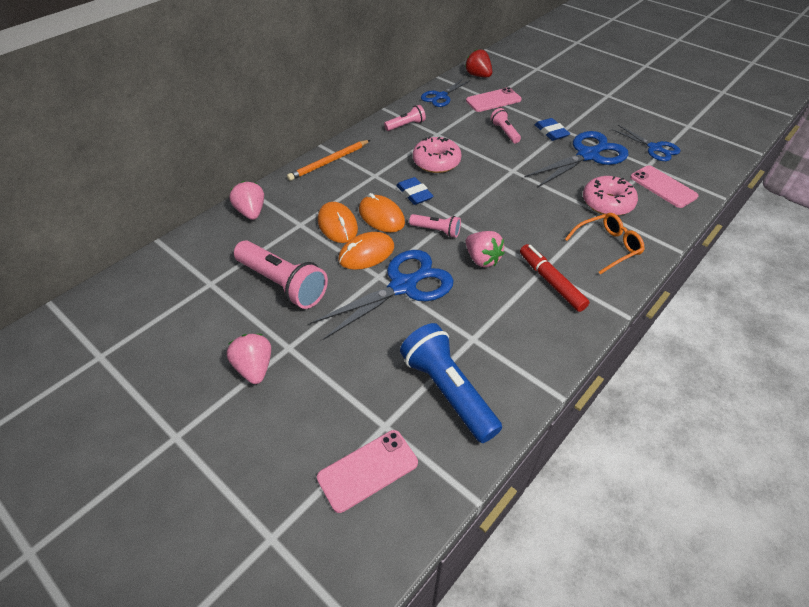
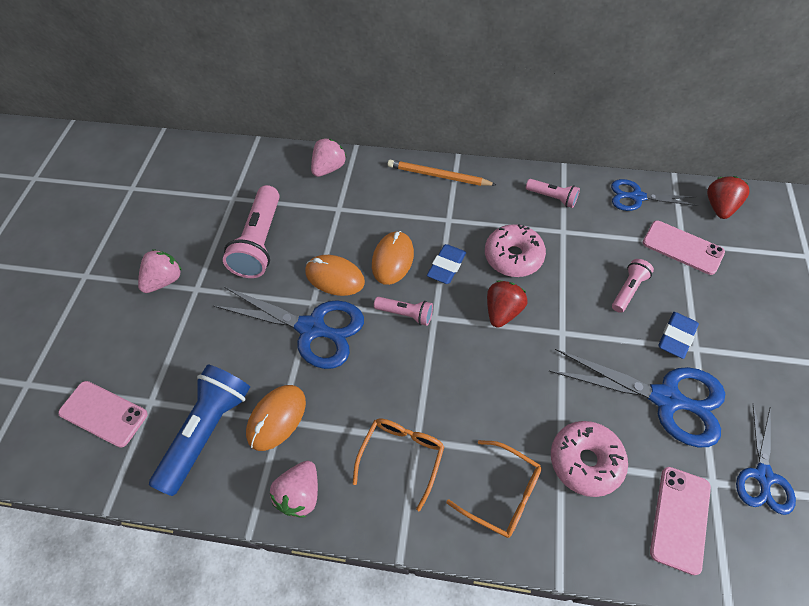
camera: 60 degrees right, 10 degrees up
orange mouse [318,202,358,243] -> orange mouse moved to [246,385,306,451]
pink flashlight [409,214,461,238] -> pink flashlight turned 60 degrees counterclockwise [374,297,433,326]
pink strawberry [466,231,505,267] -> pink strawberry moved to [270,461,318,518]
red marker [520,244,589,312] -> orange glasses [353,418,444,511]
none -> red strawberry [487,280,527,328]

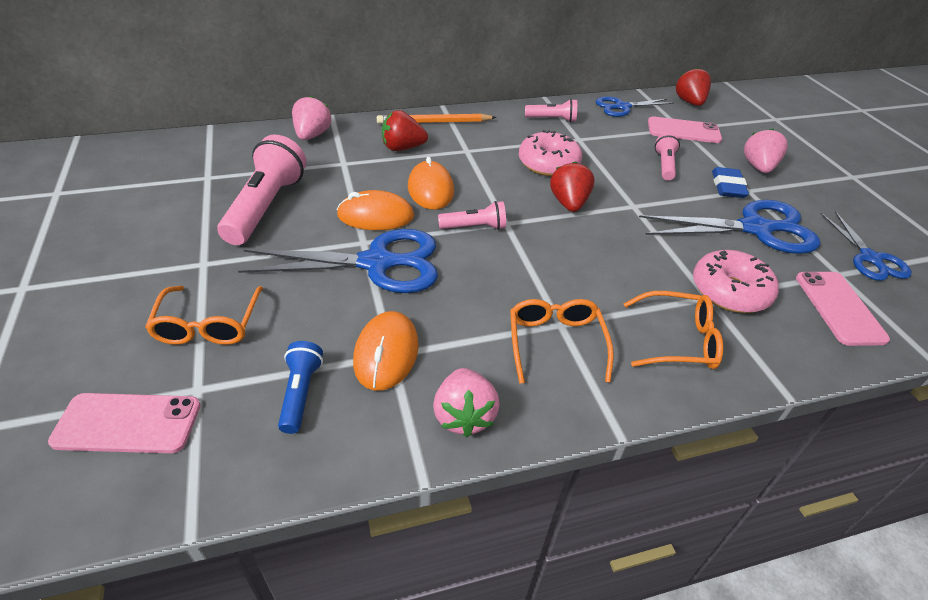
camera: 30 degrees left, 15 degrees down
pink strawberry [138,250,182,293] -> pink strawberry moved to [744,129,788,173]
blue flashlight [149,364,250,496] -> blue flashlight [278,341,323,434], size x0.53
pink flashlight [223,185,280,278] -> pink flashlight turned 150 degrees counterclockwise [218,135,306,245]
blue eraser [427,244,466,284] -> none
none -> orange glasses [145,286,263,345]
none -> red strawberry [382,110,428,151]

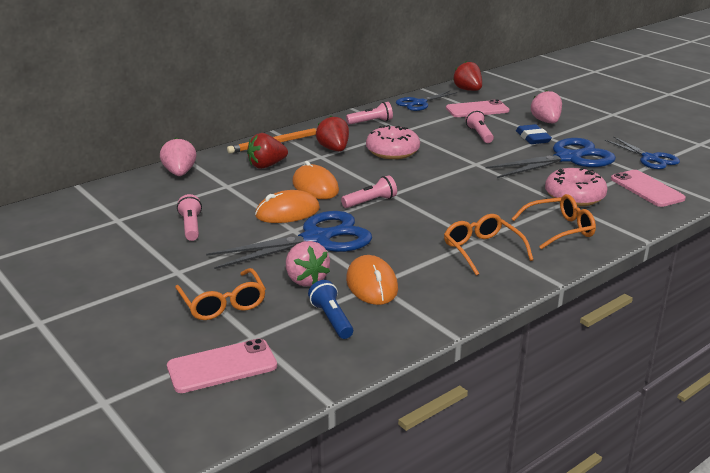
camera: 20 degrees left, 15 degrees down
pink flashlight [218,135,306,245] -> pink flashlight [177,194,202,241], size x0.53
pink strawberry [433,368,500,437] -> pink strawberry moved to [286,241,330,287]
red strawberry [550,161,595,212] -> red strawberry moved to [316,116,349,151]

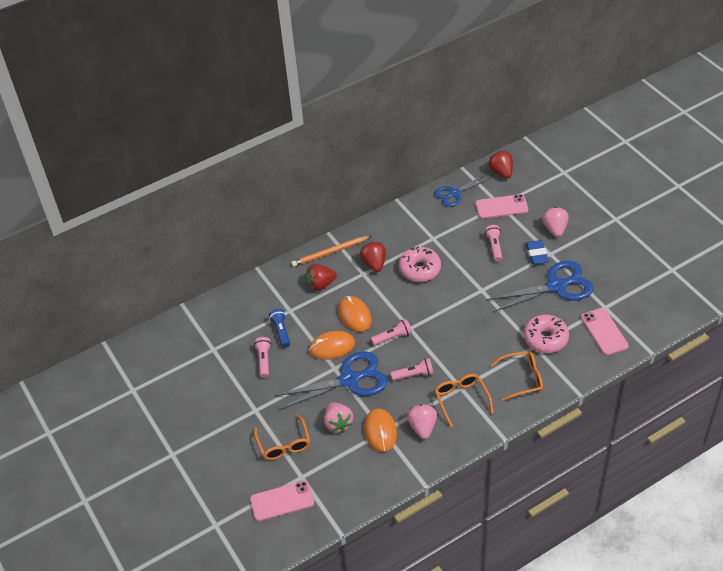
camera: 10 degrees right, 20 degrees up
pink strawberry [160,137,197,176] -> pink strawberry moved to [407,404,437,439]
blue flashlight [308,280,353,339] -> blue flashlight moved to [269,309,290,348]
pink flashlight [346,102,393,125] -> pink flashlight moved to [390,358,434,381]
blue scissors [605,136,680,169] -> none

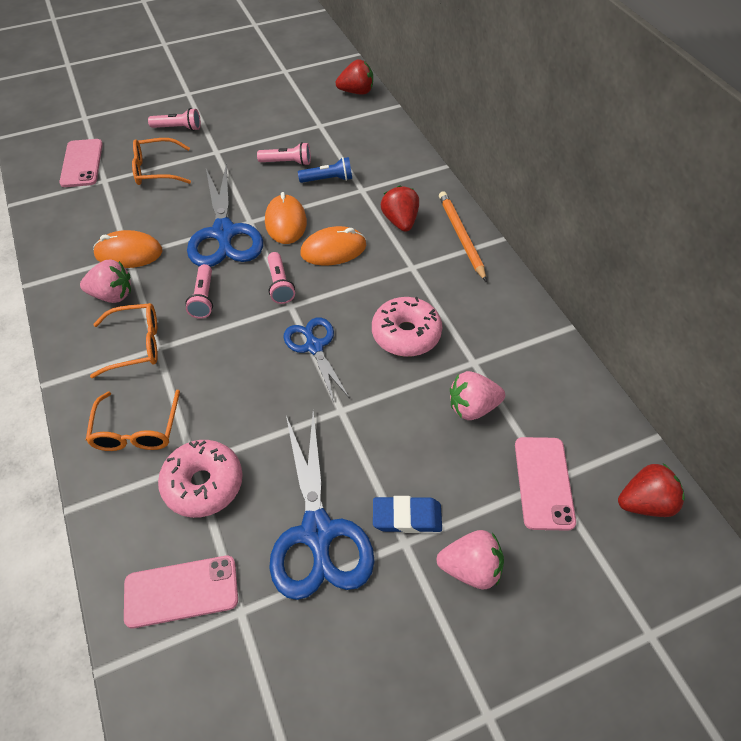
camera: 95 degrees right, 5 degrees up
pink strawberry [324,402,353,433] -> pink strawberry moved to [450,371,505,420]
red strawberry [360,242,386,272] -> red strawberry moved to [335,59,373,95]
blue scissors [434,174,489,207] -> blue scissors moved to [283,317,350,402]
pink flashlight [485,225,503,262] -> pink flashlight moved to [148,108,201,131]

